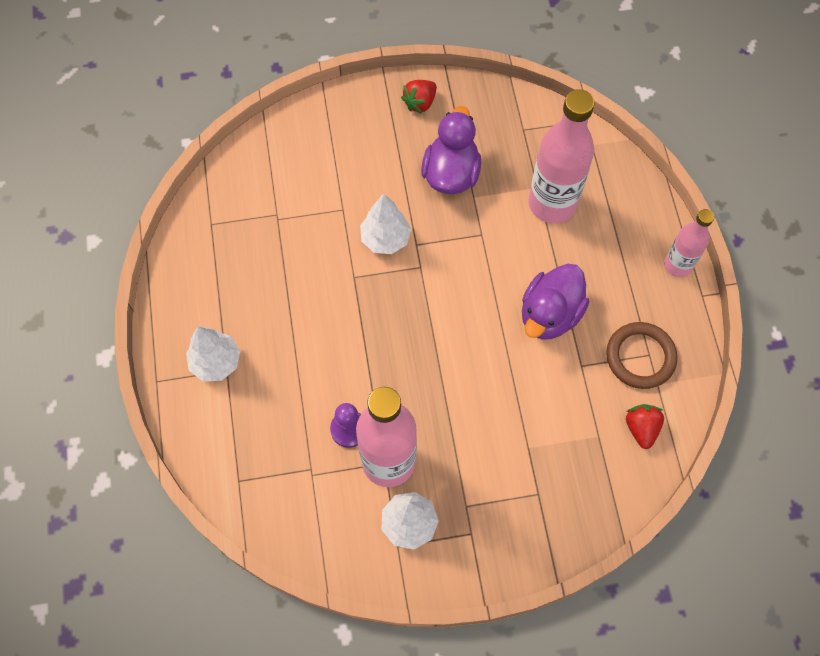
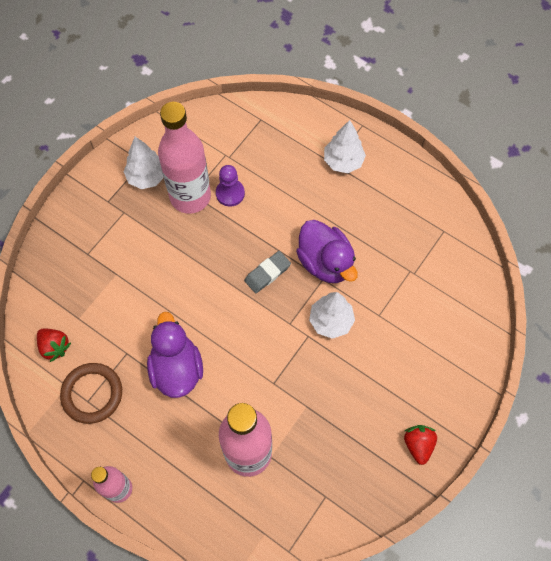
camera: 135 degrees right, 0 degrees up
purple duck [421,106,481,194] -> purple duck moved to [296,220,358,283]
none -> grey eraser [244,251,291,293]

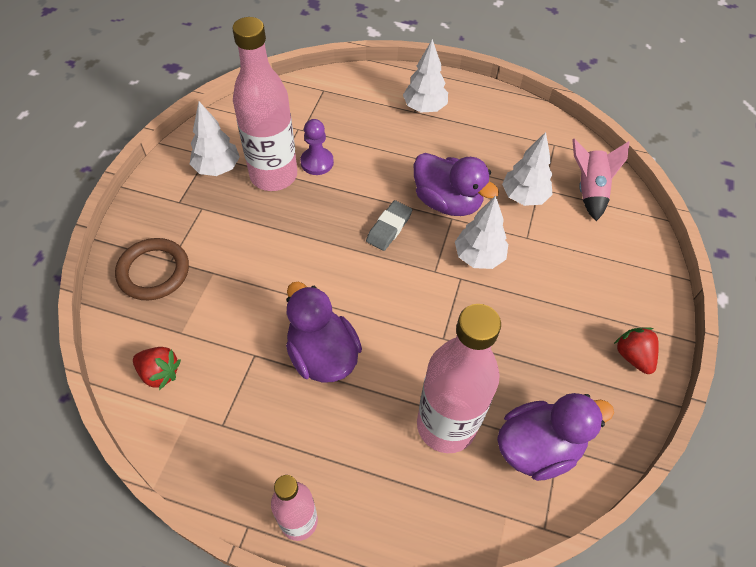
camera: 20 degrees left, 10 degrees down
brown ring [60,363,122,424] -> brown ring moved to [115,238,189,300]
none -> purple duck [497,393,614,481]
none -> white tree [502,132,553,206]
none -> pink rocket [572,138,630,221]

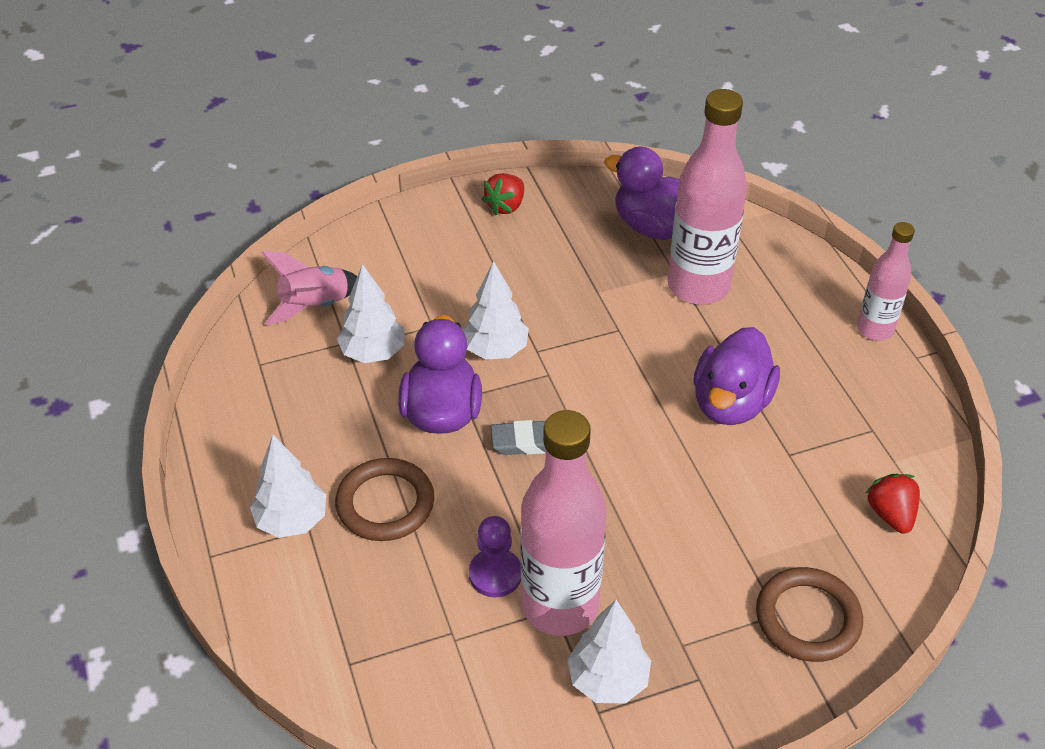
camera: 125 degrees left, 10 degrees down
none -> brown ring [335,458,434,541]

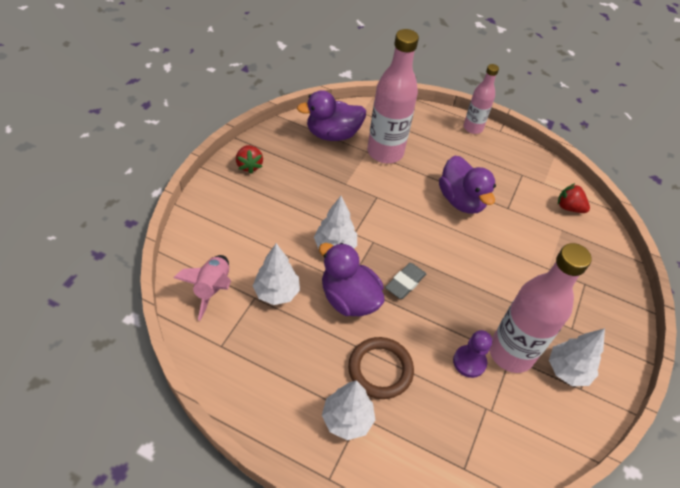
camera: 50 degrees left, 5 degrees up
brown ring [756,567,863,662] -> none

